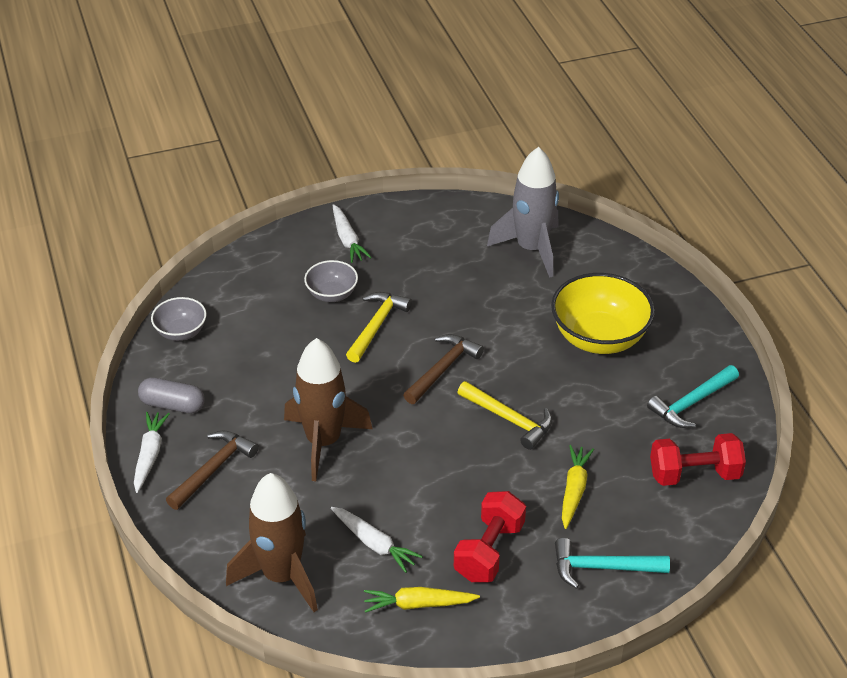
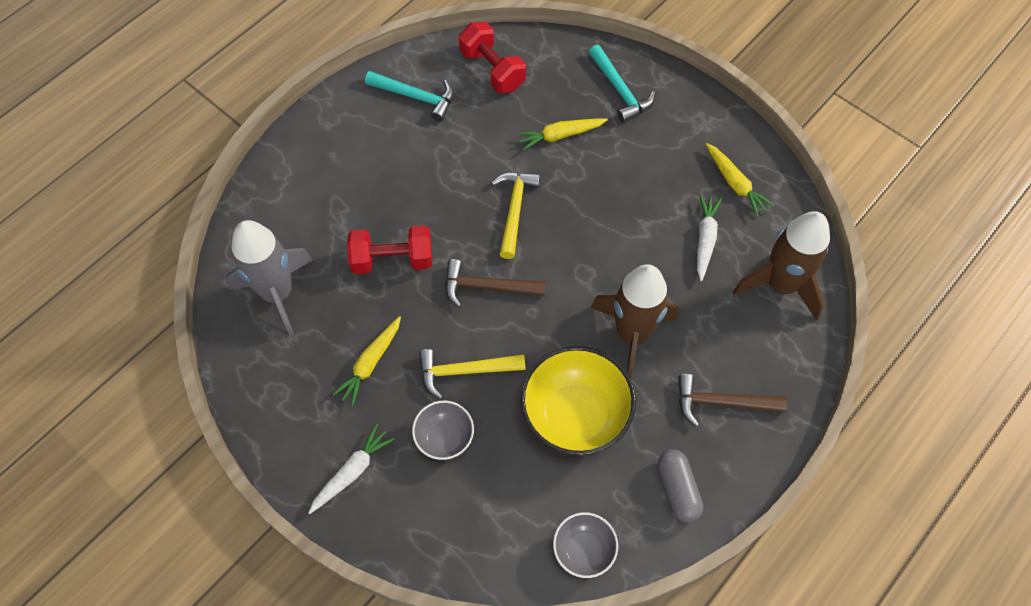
camera: 120 degrees left, 20 degrees up
white carrot [134,412,170,493] -> none
red dumbbell [454,491,526,582] -> red dumbbell moved to [347,225,432,274]
yellow bowl [551,273,655,354] -> yellow bowl moved to [521,346,636,455]
none -> yellow carrot [332,316,401,406]

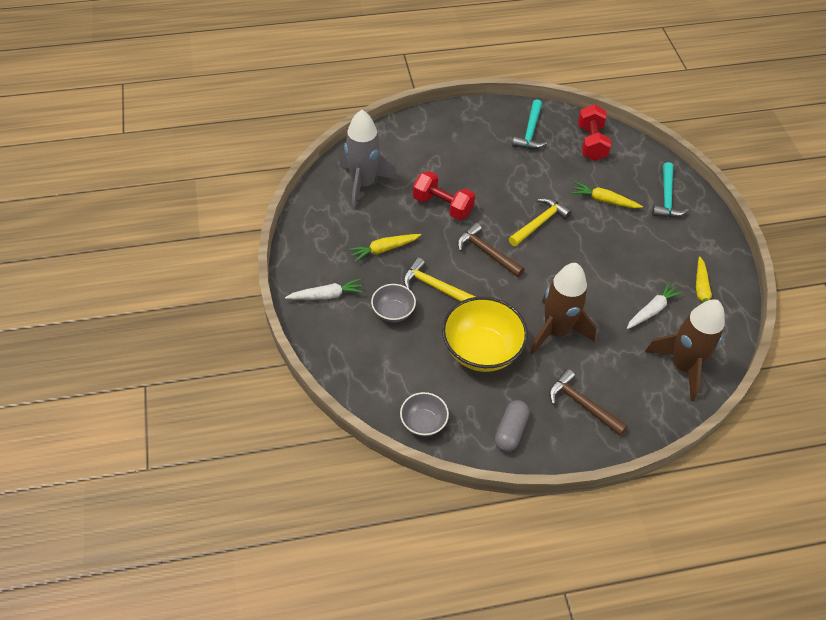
camera: 35 degrees right, 10 degrees down
turquoise hammer [365,71,454,122] -> turquoise hammer turned 45 degrees clockwise [512,99,547,149]

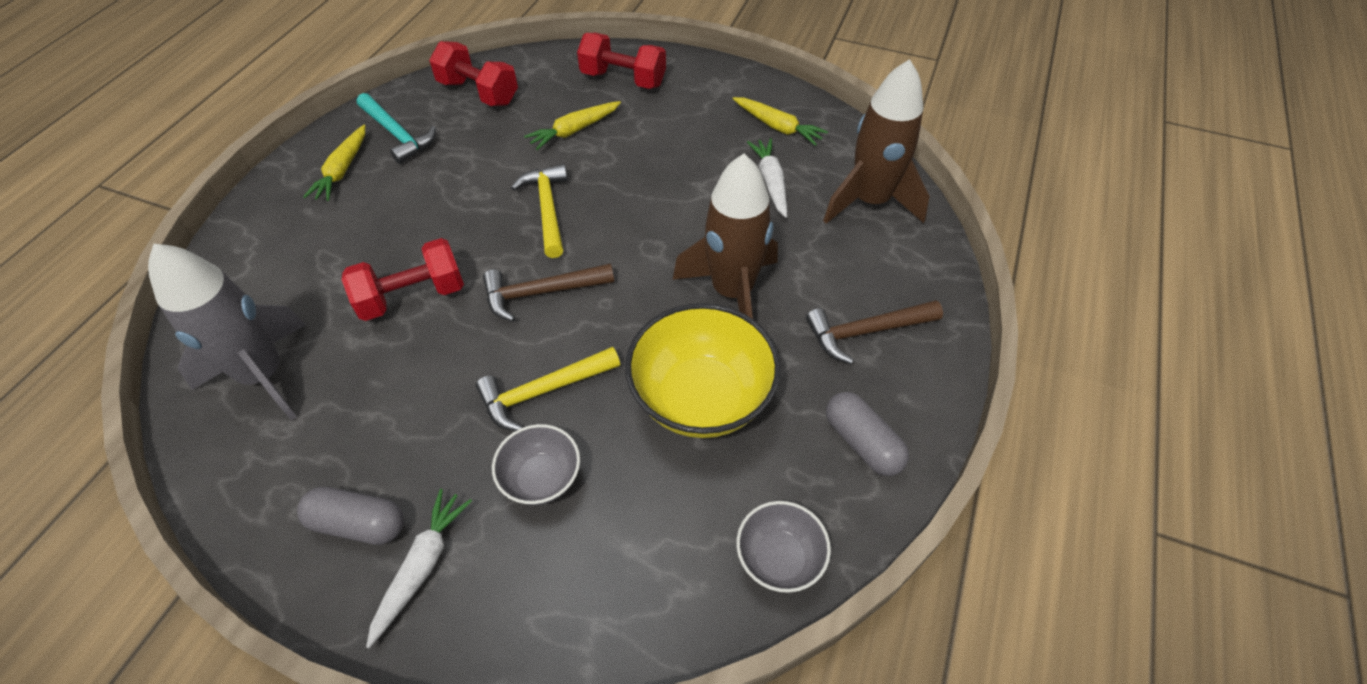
camera: 55 degrees left, 0 degrees up
yellow carrot [349,234,421,262] -> yellow carrot moved to [303,125,365,201]
turquoise hammer [652,162,689,218] -> red dumbbell [577,33,666,89]
none -> grey capsule [297,487,404,545]

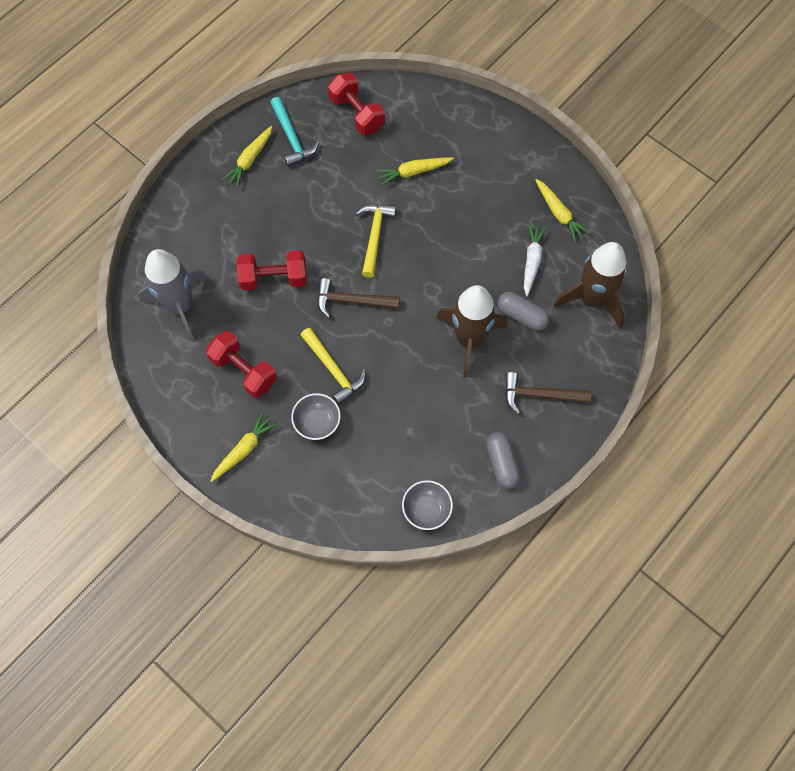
camera: 20 degrees right, 15 degrees up
grey capsule [297,487,404,545] -> grey capsule moved to [498,292,550,331]
white carrot [366,489,472,648] -> yellow carrot [210,412,277,482]
yellow hammer [476,347,620,431] -> yellow hammer turned 120 degrees counterclockwise [301,328,366,405]
red dumbbell [577,33,666,89] -> red dumbbell moved to [206,331,277,398]
yellow bowl [625,303,781,438] -> none

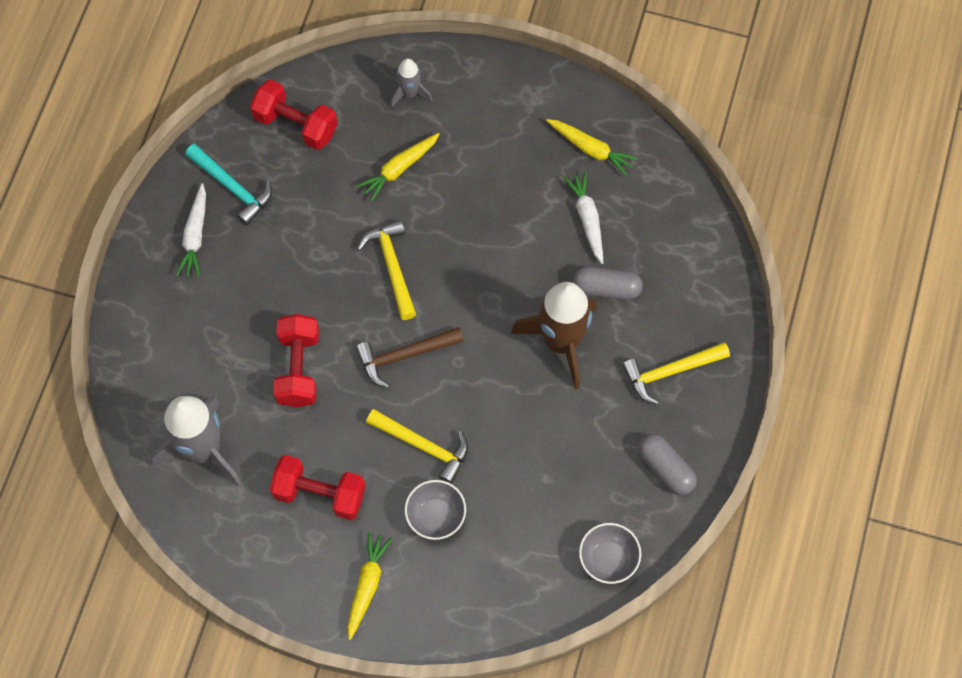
camera: 25 degrees left, 0 degrees up
yellow carrot [222,126,272,188] -> white carrot [176,183,206,278]
red dumbbell [237,250,307,291] -> red dumbbell turned 60 degrees counterclockwise [273,314,319,407]
brown hammer [505,372,591,414] -> yellow hammer [622,342,730,405]
brown rocket [553,242,627,328] -> none
none -> grey rocket [391,59,433,107]

